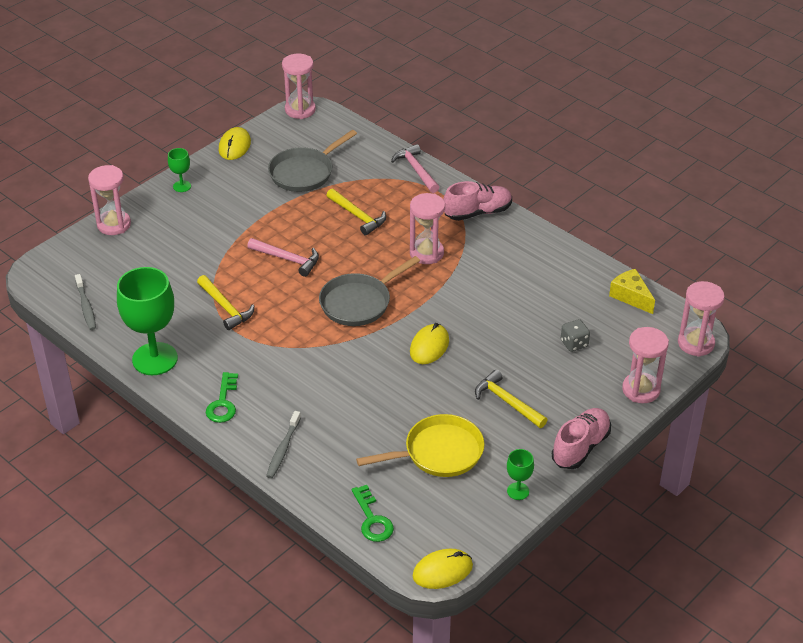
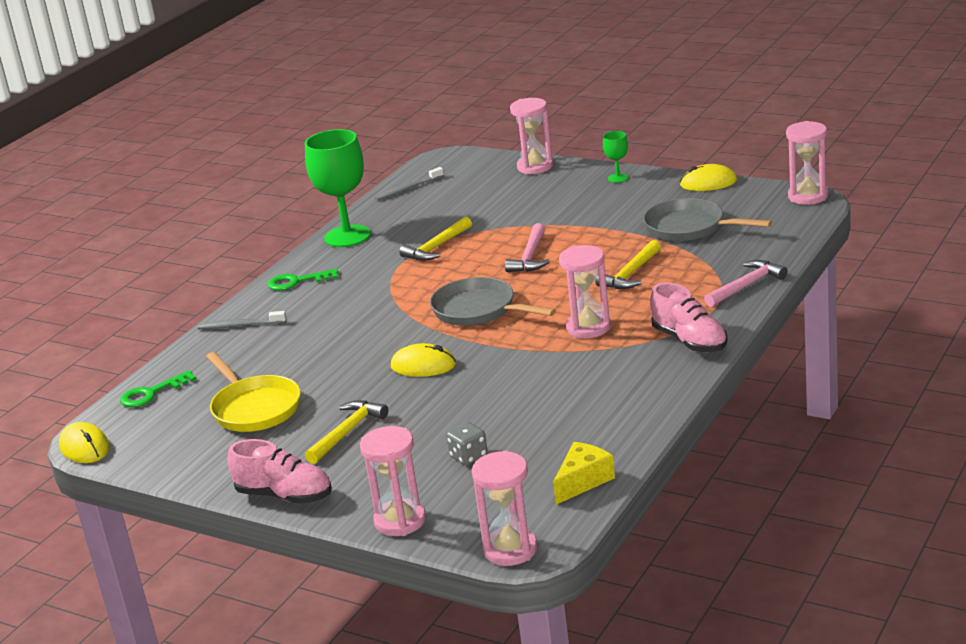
camera: 80 degrees right, 15 degrees down
green goblet [507,449,534,500] -> none

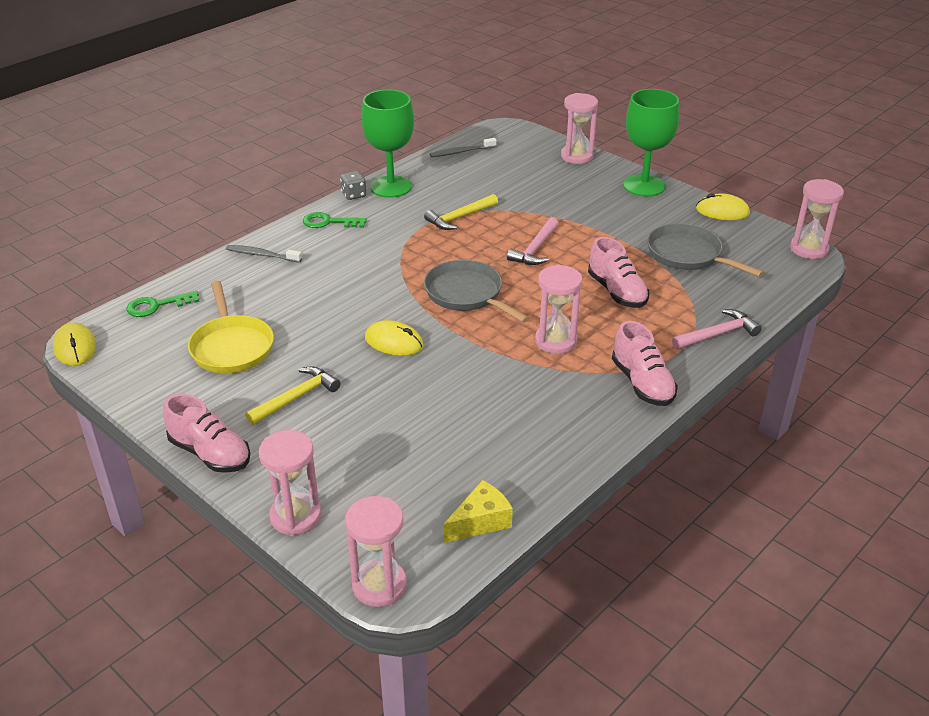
camera: 10 degrees right, 10 degrees up
grey dice [446,422,488,466] -> grey dice moved to [340,171,366,200]
yellow hammer [595,240,661,289] -> pink shoe [588,237,649,308]
green goblet [603,131,629,183] -> green goblet [623,89,679,197], size x2.21

